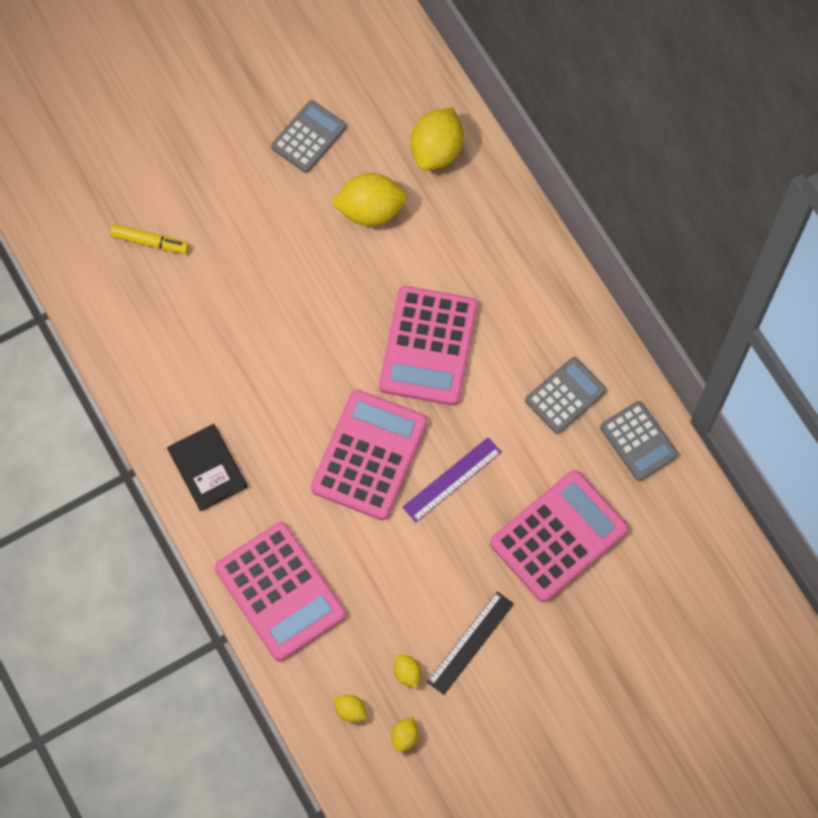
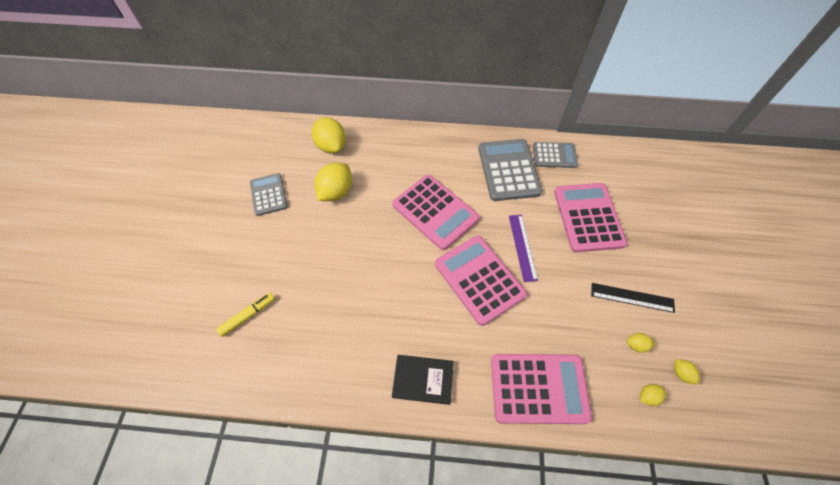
camera: 55 degrees left, 10 degrees down
black ruler [427,591,514,695] -> black ruler turned 60 degrees counterclockwise [591,283,675,313]
grey calculator [525,357,607,434] -> grey calculator [478,139,542,201], size x1.65

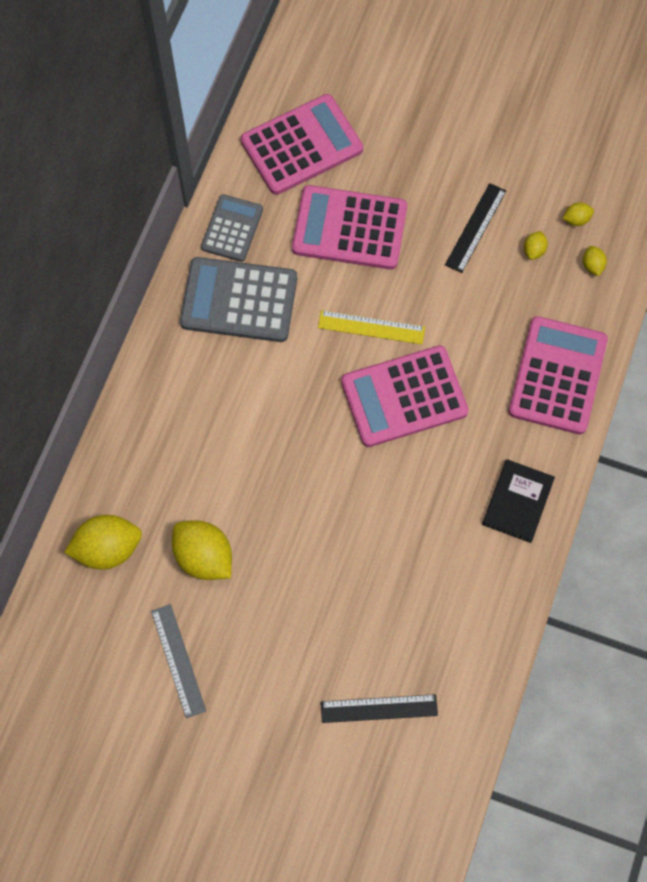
camera: 75 degrees left, 10 degrees up
yellow marker [216,293,275,337] -> black ruler [321,694,438,723]
grey calculator [250,173,288,216] -> grey ruler [151,604,206,718]
pink calculator [392,175,480,250] -> pink calculator moved to [241,94,363,195]
purple ruler [509,215,538,282] -> yellow ruler [318,310,425,344]

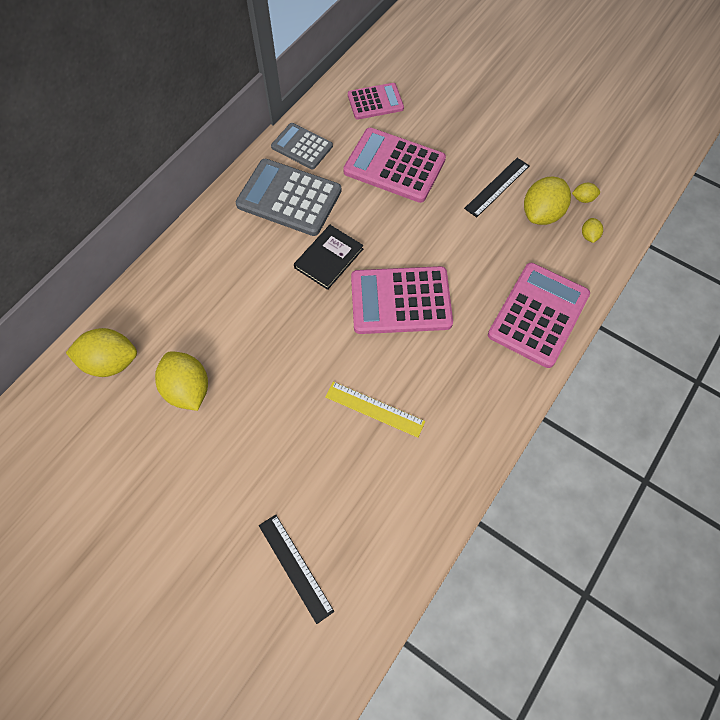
camera: 15 degrees right, 5 degrees down
grey ruler [151,604,206,718] -> none
grey calculator [201,194,263,262] -> grey calculator turned 90 degrees counterclockwise [271,123,333,169]
pink calculator [241,94,363,195] -> pink calculator [348,83,404,120], size x0.60
yellow ruler [318,310,425,344] -> yellow ruler moved to [325,382,425,438]
black ruler [321,694,438,723] -> black ruler turned 45 degrees clockwise [259,514,334,624]
black book [482,459,555,543] -> black book moved to [294,225,363,290]
yellow lemon [524,231,548,260] -> yellow lemon [524,176,571,225], size x2.16

